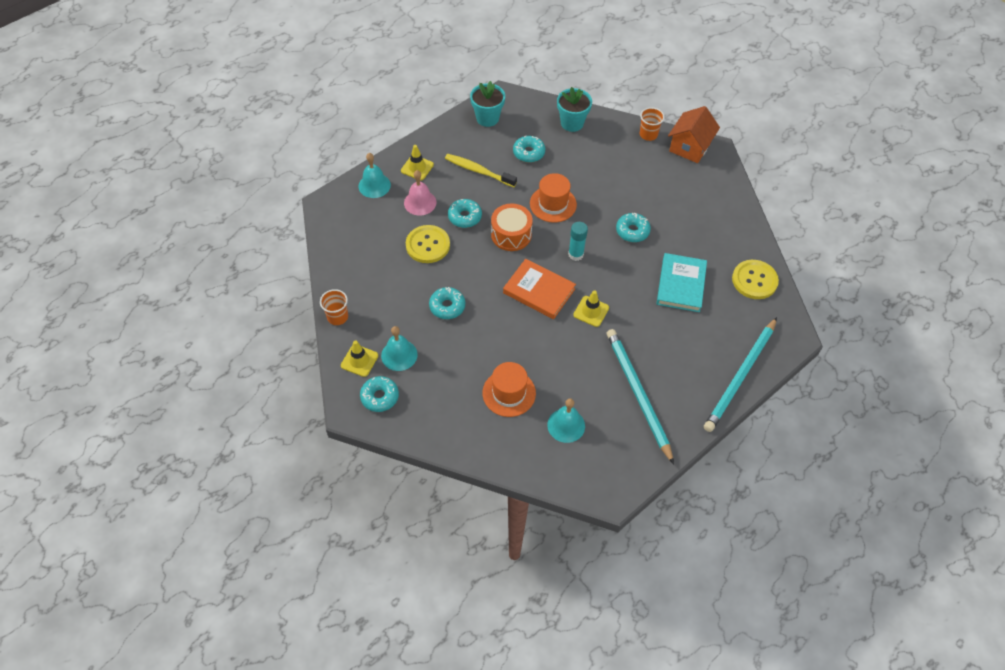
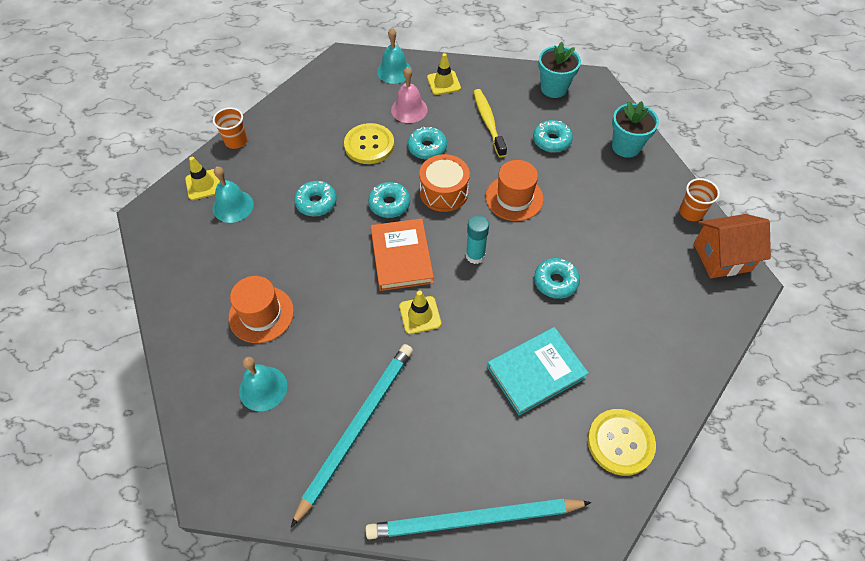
camera: 50 degrees right, 0 degrees up
turquoise donut [360,376,399,412] -> turquoise donut moved to [368,182,410,218]

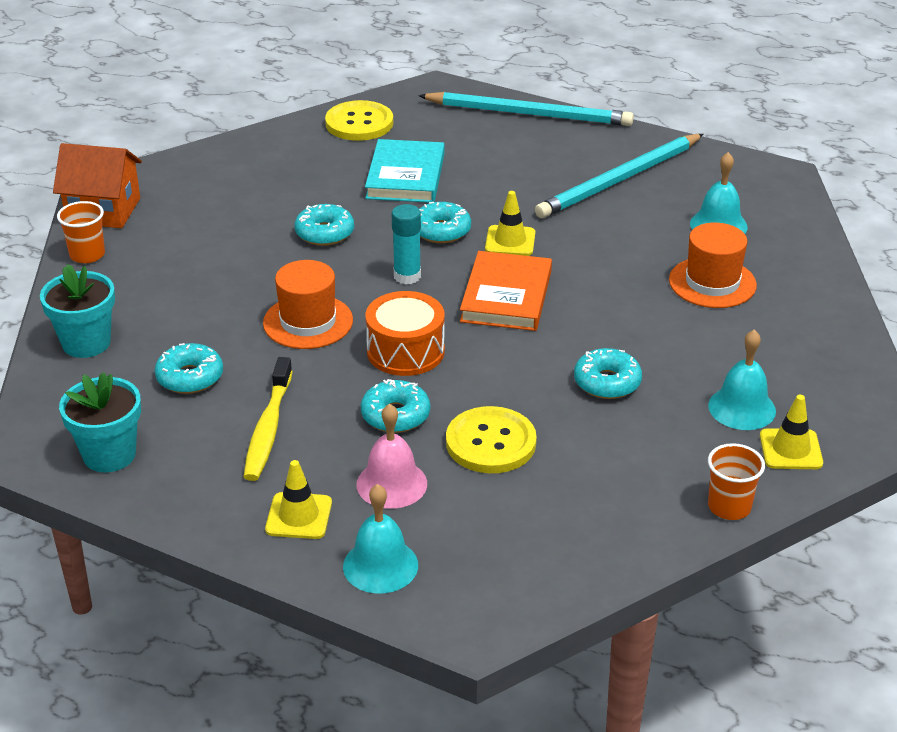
camera: 160 degrees left, 20 degrees down
turquoise donut [368,182,410,218] -> turquoise donut moved to [419,202,471,243]
turquoise book [487,327,589,416] -> turquoise book turned 75 degrees counterclockwise [365,139,444,203]

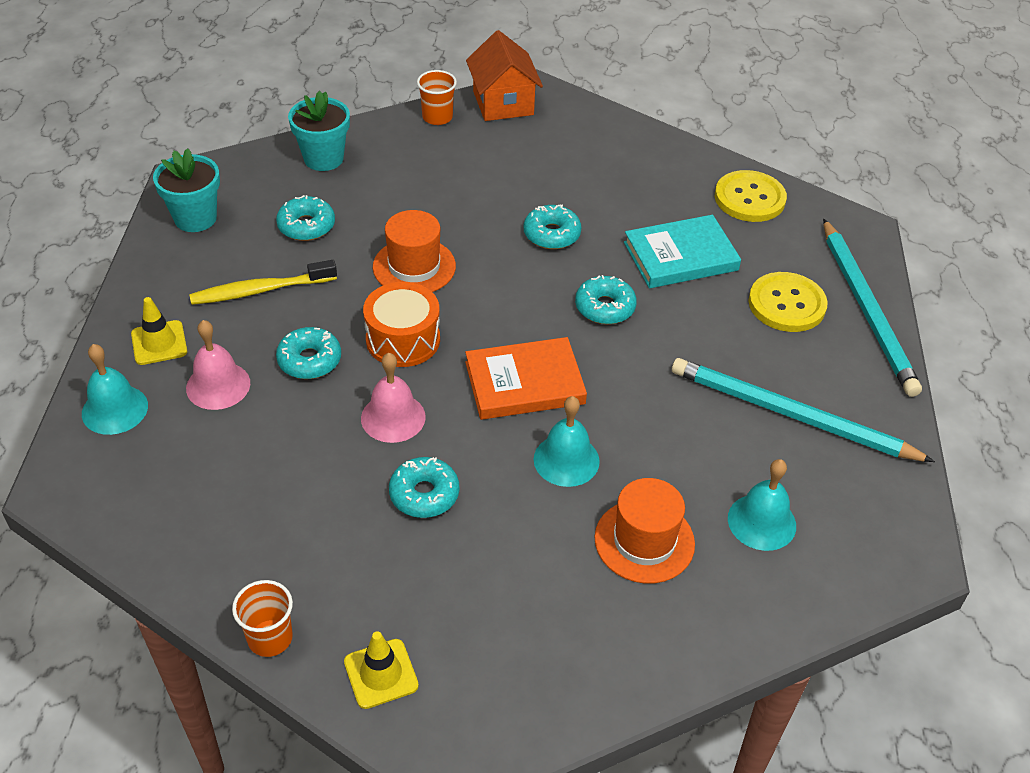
camera: 65 degrees right, 10 degrees up
turquoise glue stick [392,204,421,285] -> none
yellow button [446,406,537,473] -> yellow button moved to [748,272,828,332]
yellow traffic cone [485,191,535,256] -> none
turquoise bell [708,330,776,430] -> turquoise bell moved to [533,396,600,487]
none -> pink bell [361,353,426,443]

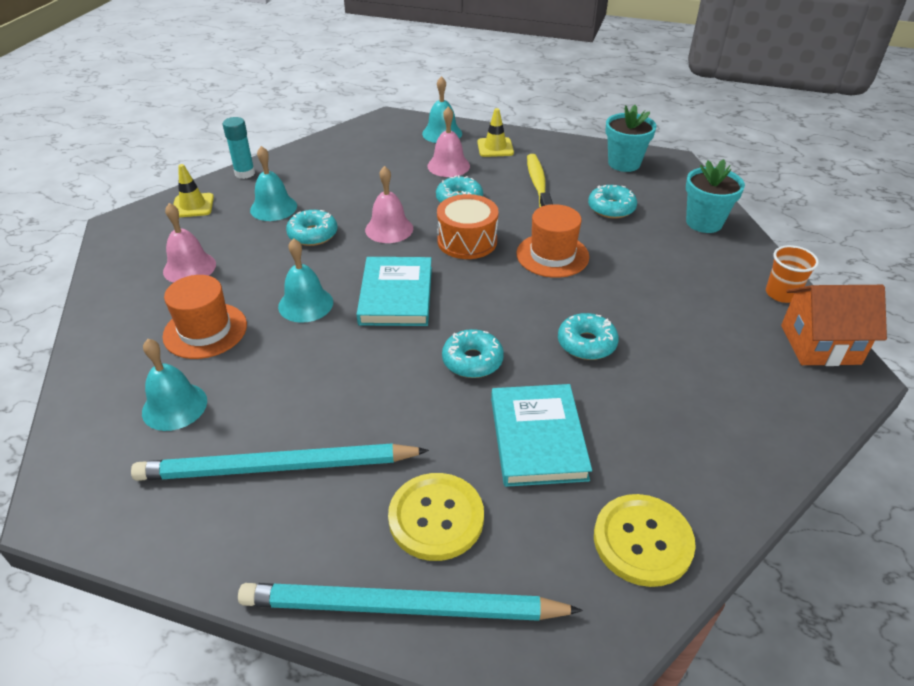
camera: 105 degrees right, 5 degrees down
orange cup [232,580,293,657] -> turquoise glue stick [223,117,255,179]
orange book [465,337,587,420] -> turquoise book [356,257,432,326]
turquoise pencil [672,358,935,462] -> turquoise pencil turned 135 degrees counterclockwise [131,443,429,481]
none -> pink bell [163,203,216,283]
none -> turquoise bell [250,146,297,221]

